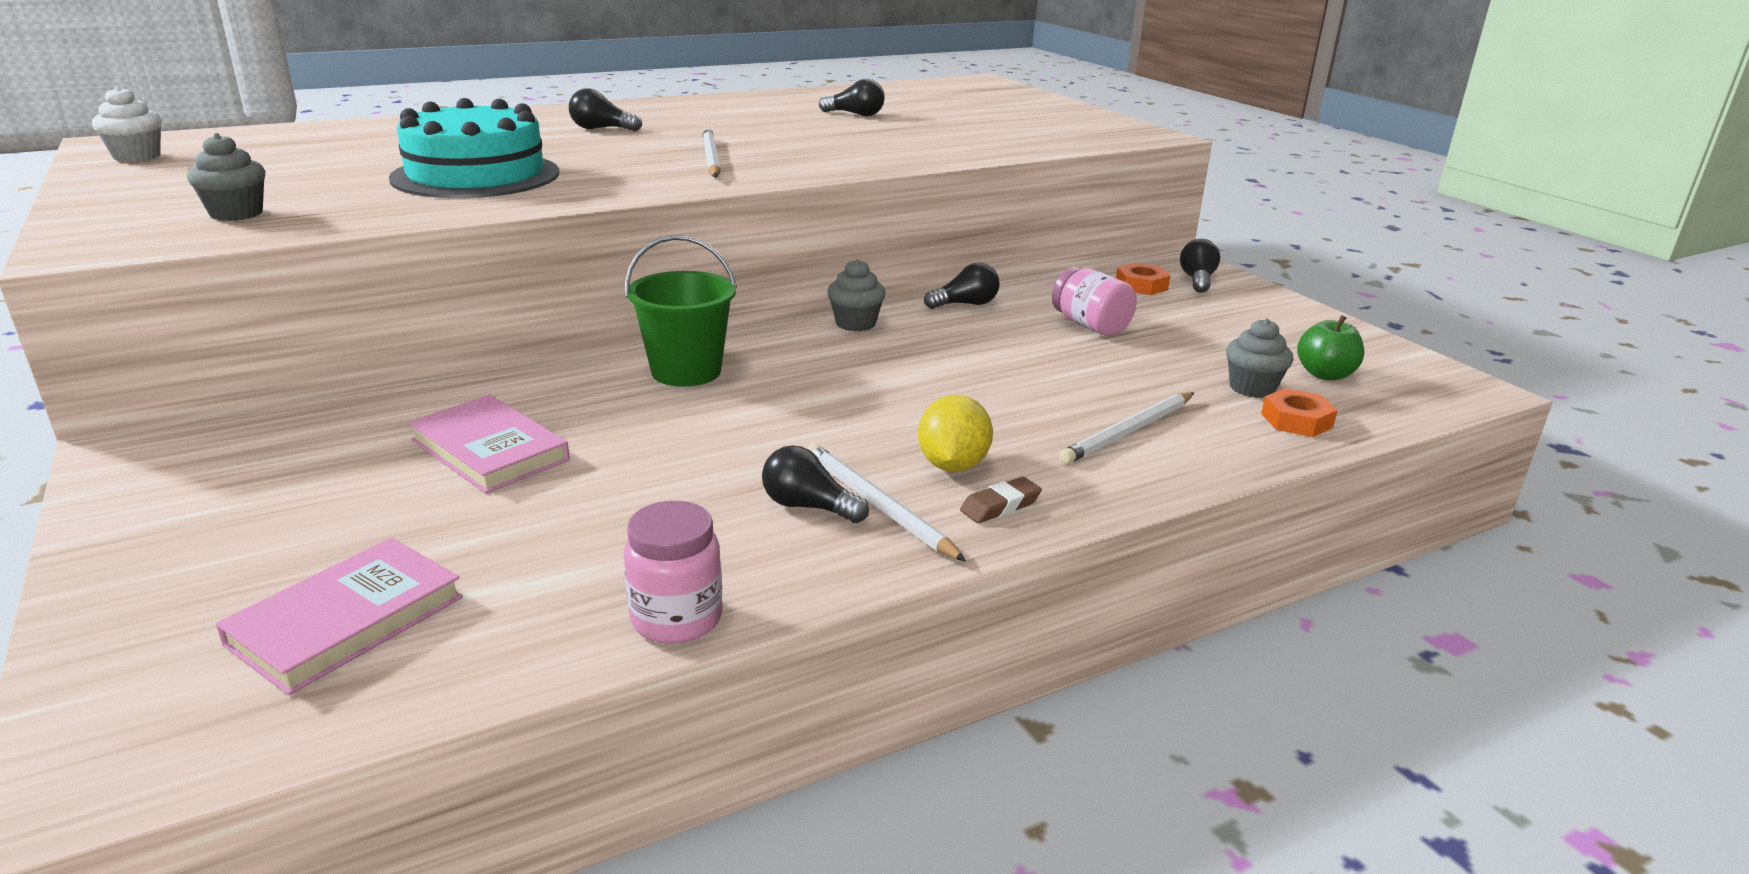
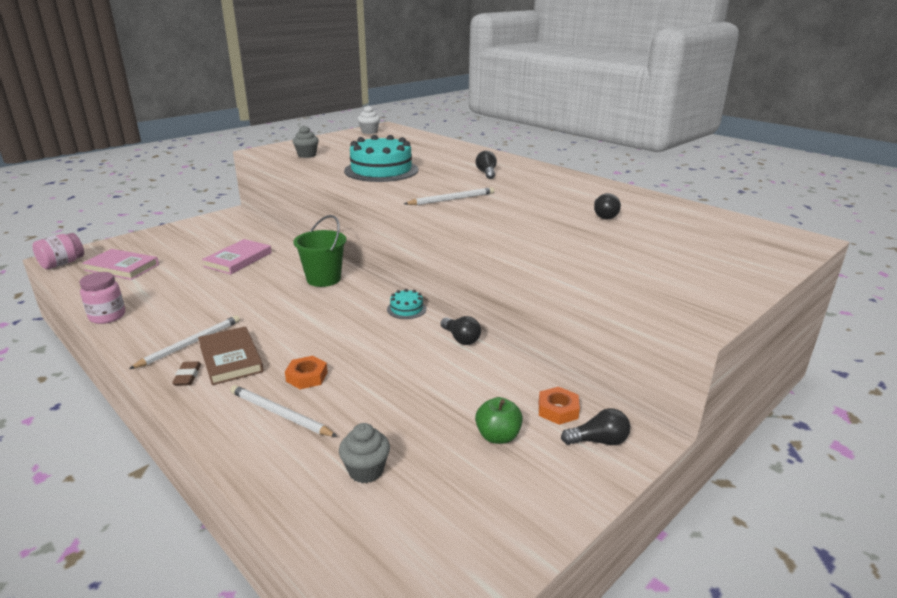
camera: 75 degrees right, 0 degrees up
black light bulb [762,445,869,523] -> none
grey cupcake [828,259,886,331] -> turquoise cake [387,289,427,319]
yellow lemon [918,395,993,472] -> brown book [198,326,264,385]
brown eraser [960,477,1042,523] -> brown eraser turned 45 degrees clockwise [172,361,201,386]
pink jar [1052,267,1137,336] -> pink jar moved to [32,233,84,269]
orange nut [1261,388,1338,437] -> orange nut moved to [285,356,328,389]
green apple [1297,315,1364,380] -> green apple moved to [475,397,523,444]

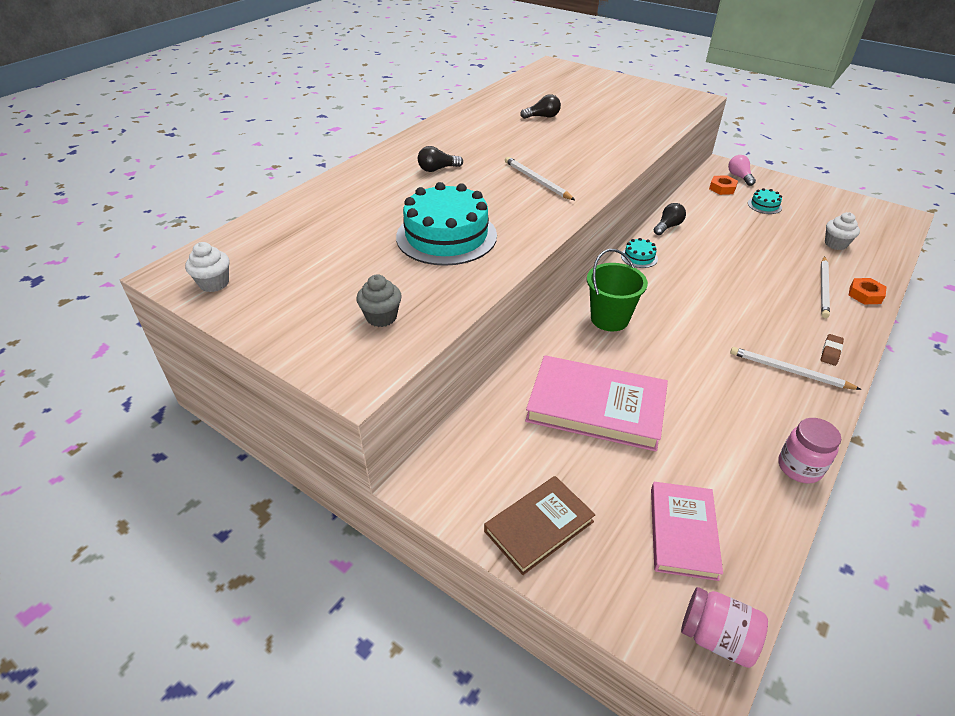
camera: 100 degrees left, 15 degrees up
brown eraser [172,361,201,386] -> brown eraser turned 45 degrees counterclockwise [821,334,844,366]
brown book [198,326,264,385] -> brown book moved to [484,476,596,575]
pink book [202,239,272,274] -> pink book [525,355,668,452], size x1.59
orange nut [285,356,328,389] -> orange nut moved to [849,278,886,304]
grey cupcake [339,423,390,483] -> white cupcake [825,212,860,250]
green apple [475,397,523,444] -> turquoise cake [748,188,782,214]
black light bulb [561,408,630,445] -> pink light bulb [728,155,756,186]

